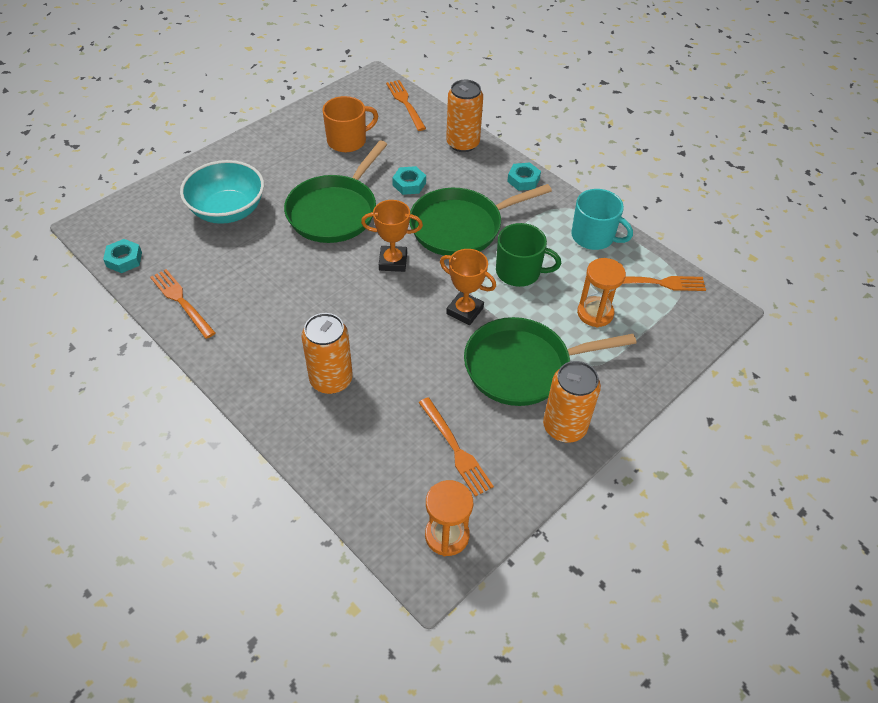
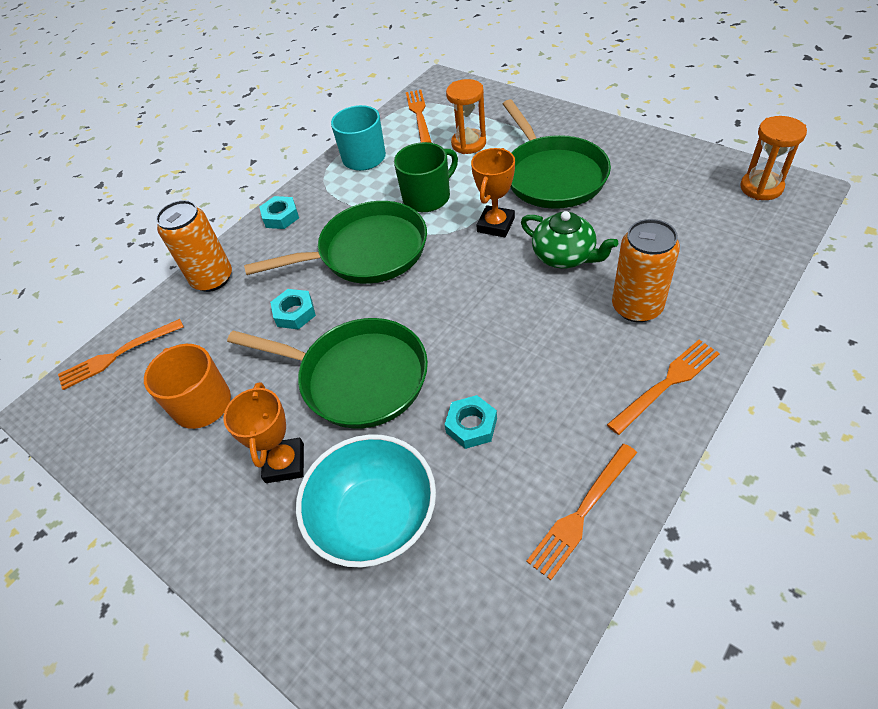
camera: 90 degrees left, 0 degrees up
turquoise nut [103,239,142,273] -> turquoise nut moved to [444,395,497,449]
orange trophy [361,200,423,272] -> orange trophy moved to [223,382,304,483]
green pan [409,184,552,256] -> green pan turned 75 degrees counterclockwise [244,201,427,284]
orange fork [418,397,494,497] -> orange fork moved to [607,340,720,435]
green mug [496,223,561,287] -> green mug turned 45 degrees clockwise [394,142,458,212]
orange can [543,361,601,443] -> none
none -> green teapot [521,211,618,268]

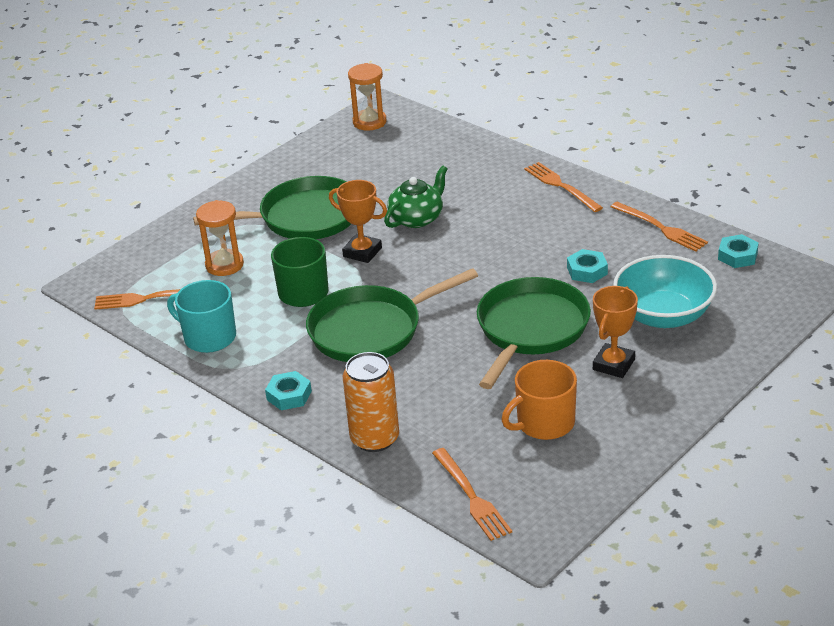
camera: 90 degrees left, 15 degrees down
orange trophy [223,382,304,483] -> orange trophy turned 60 degrees counterclockwise [593,286,638,378]
green pan [244,201,427,284] -> green pan turned 105 degrees counterclockwise [306,268,478,362]
turquoise nut [270,289,316,330] -> turquoise nut moved to [718,234,759,268]
orange can [612,219,680,322] -> none

